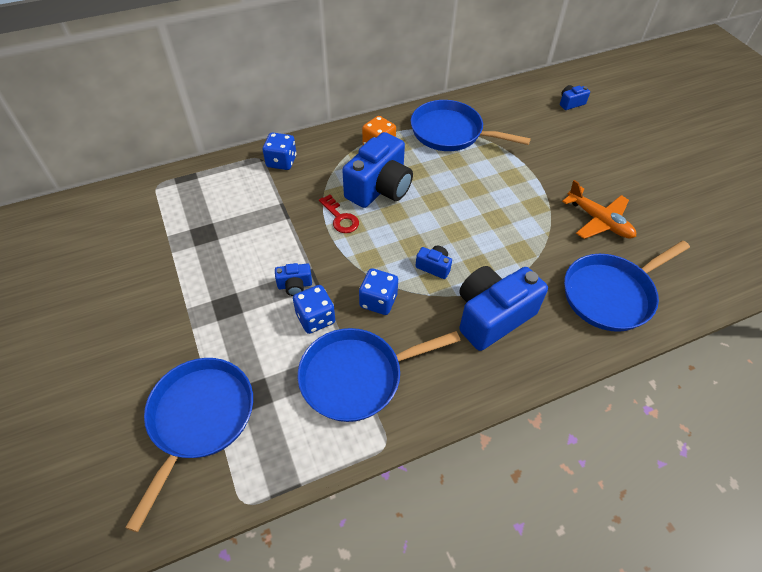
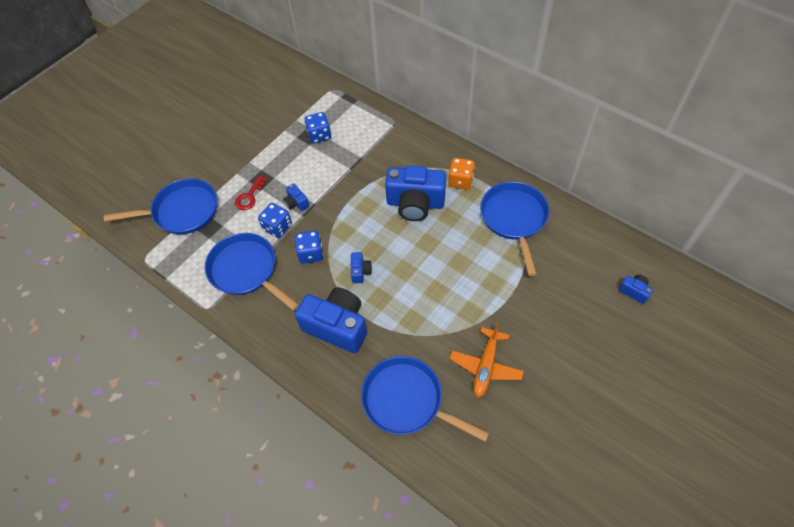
camera: 65 degrees right, 5 degrees up
blue dice [263,132,296,170] -> blue dice moved to [304,112,331,144]
red key [319,195,359,233] -> red key moved to [235,176,268,210]

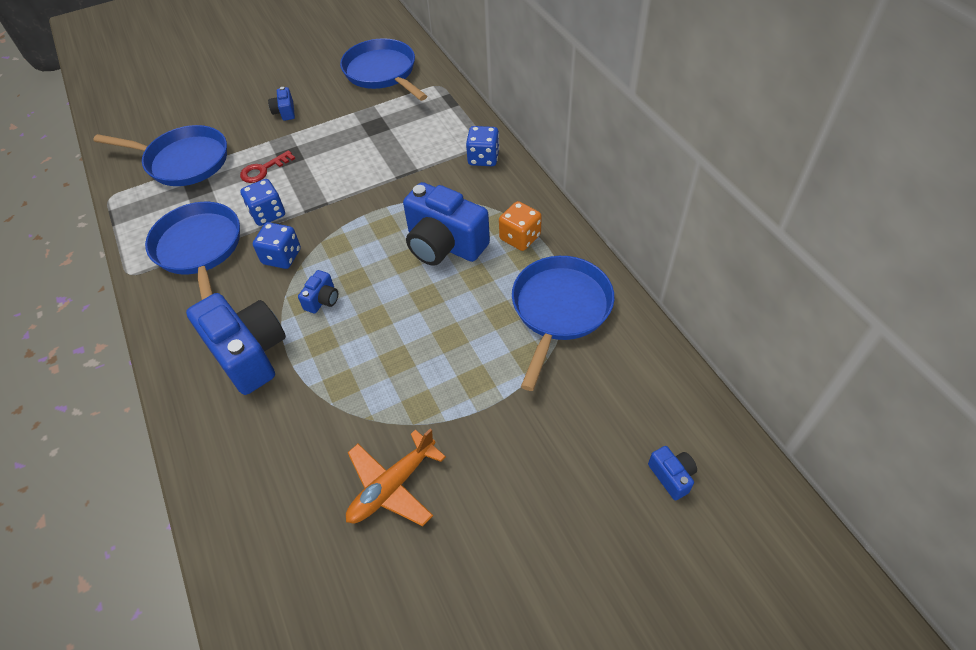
camera: 25 degrees right, 5 degrees down
blue camera [283,183,309,211] -> blue camera moved to [268,87,295,121]
blue dice [304,112,331,144] -> blue dice moved to [466,126,500,166]
blue pan [361,356,489,442] -> blue pan moved to [340,38,427,101]

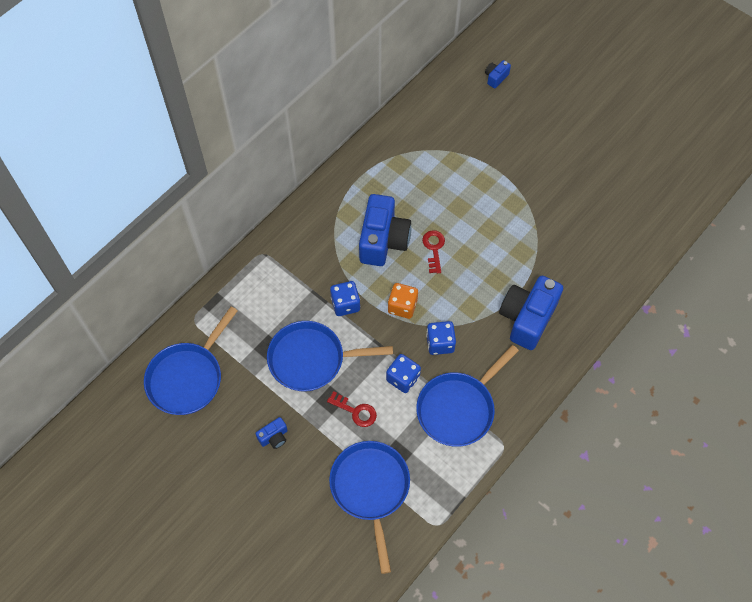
camera: 115 degrees left, 10 degrees up
blue camera [298,270,338,314] -> none
orange plane [346,429,446,526] -> none
blue dice [466,126,500,166] -> blue dice moved to [330,281,360,316]
orange dice [499,201,542,251] -> orange dice moved to [388,283,418,319]
blue pan [512,256,614,391] -> blue pan moved to [267,321,393,392]
none -> red key [422,230,445,273]

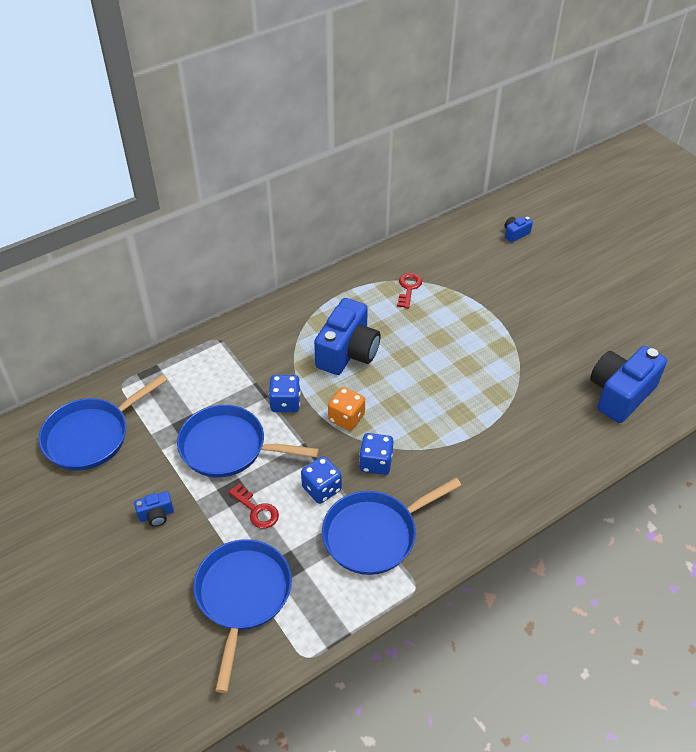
camera: 15 degrees right, 15 degrees down
red key [422,230,445,273] -> red key moved to [397,273,422,309]
blue camera [499,276,563,350] -> blue camera moved to [590,346,667,423]

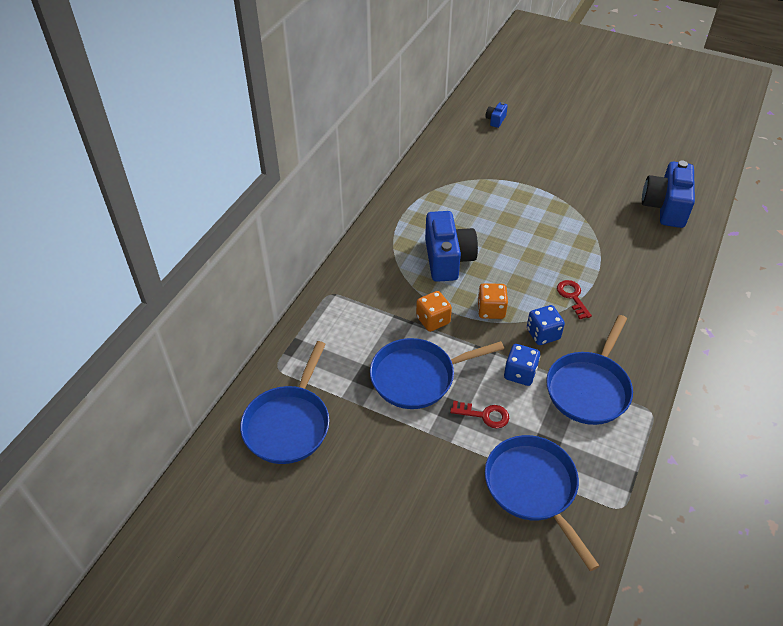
camera: 30 degrees left, 0 degrees up
blue camera [134,491,174,527] -> none
blue dice [269,375,301,412] -> orange dice [416,291,452,332]
red key [397,273,422,309] -> red key moved to [557,280,592,319]

